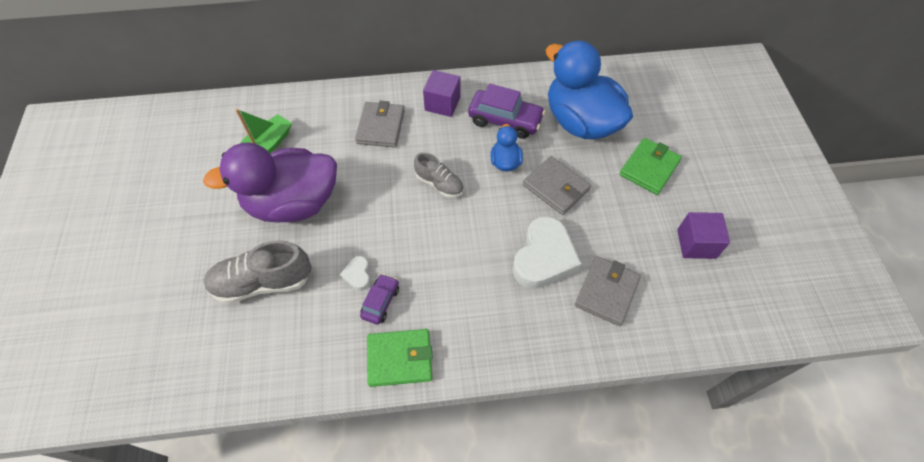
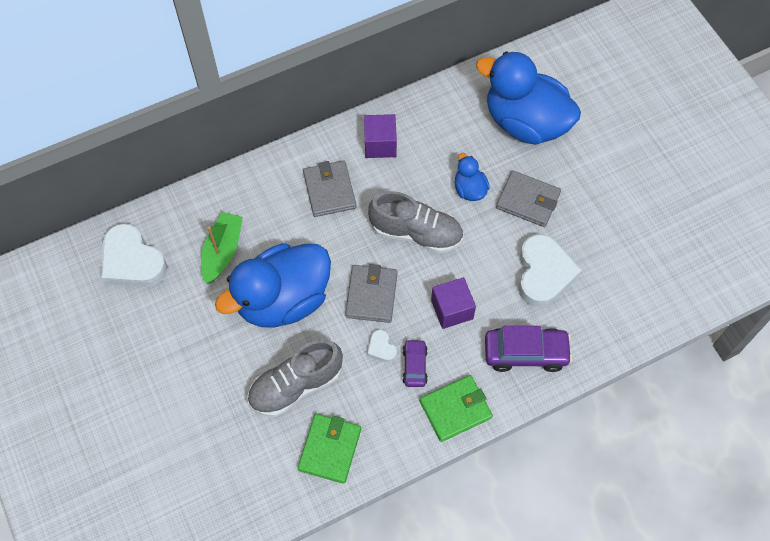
camera: 20 degrees left, 5 degrees up
purple duck [203,142,337,223] -> blue duck [215,243,331,328]
grey shoe [414,152,464,198] -> grey shoe [368,191,463,253], size x1.64
purple car [468,83,545,139] -> purple car moved to [485,326,572,372]
grey wallet [575,256,641,326] -> grey wallet moved to [345,264,398,323]
green wallet [619,138,682,195] -> green wallet moved to [298,414,361,484]
purple cube [677,212,730,259] -> purple cube moved to [431,277,476,329]
none -> white heart [101,223,167,287]

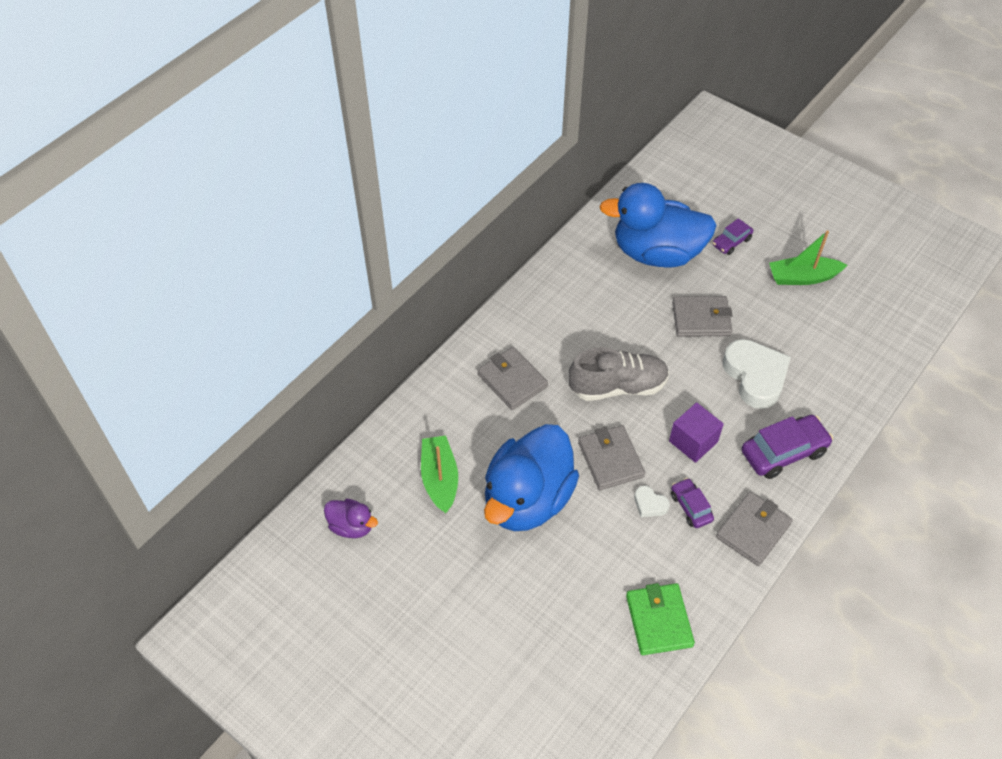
camera: 25 degrees left, 10 degrees down
white heart [101,223,167,287] -> purple duck [324,499,378,538]
grey shoe [247,339,343,417] -> none
purple cube [364,114,397,158] -> none
green wallet [420,375,493,442] -> grey wallet [716,492,793,566]
blue duck [454,153,490,201] -> none
none -> purple car [712,218,753,255]
none -> green boat [769,230,847,285]

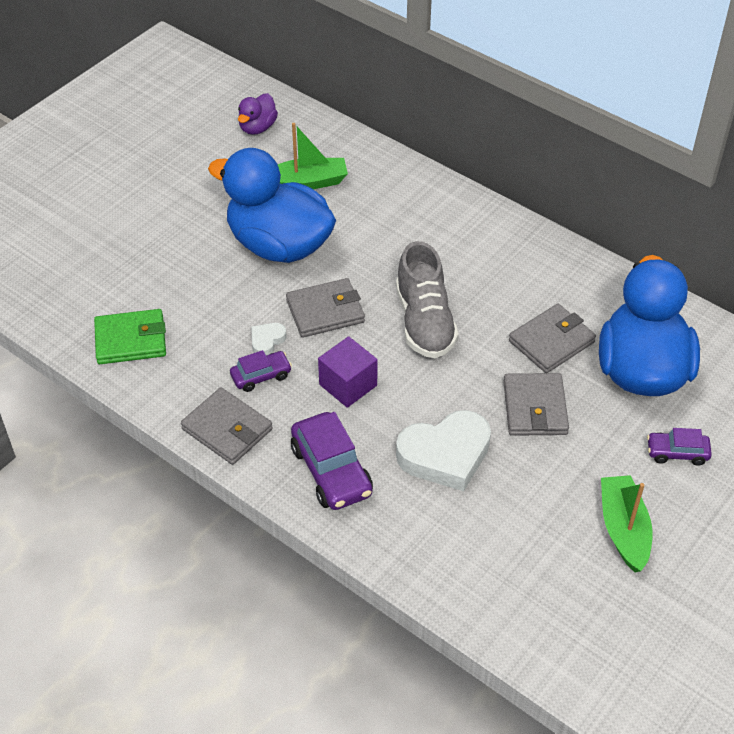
camera: 90 degrees right, 5 degrees down
grey wallet [477,347,548,410] -> grey wallet moved to [509,304,596,373]
purple car [712,218,753,255] -> purple car turned 45 degrees counterclockwise [647,428,712,466]

